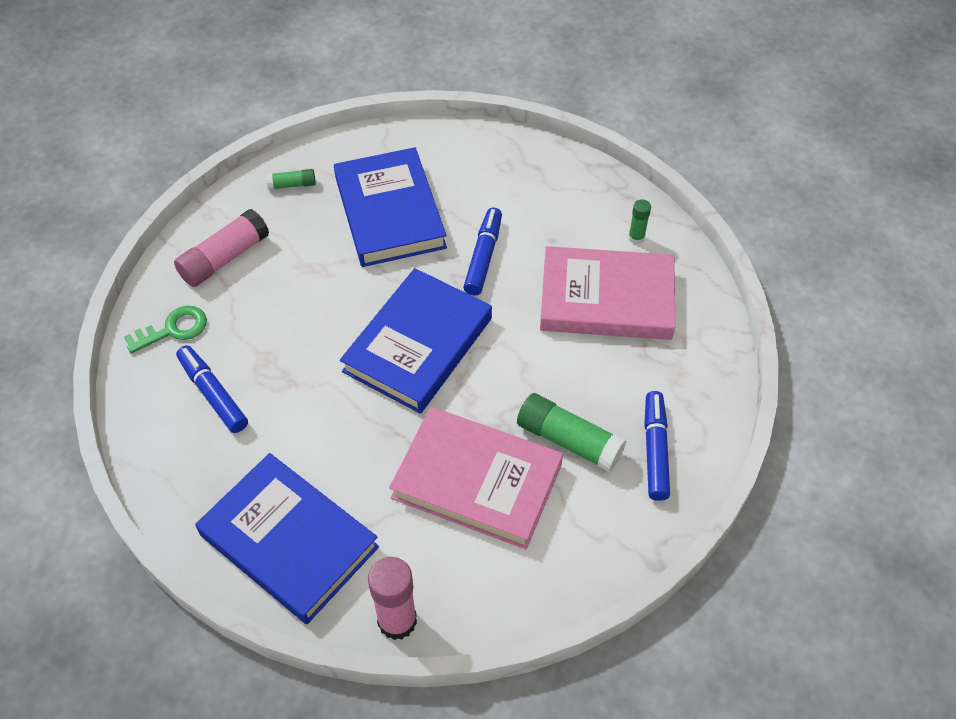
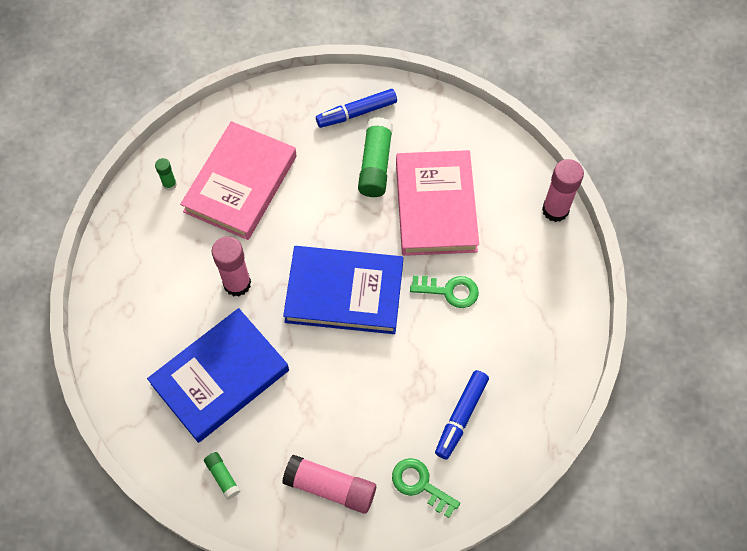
camera: 115 degrees left, 10 degrees up
blue book [195,453,379,624] -> none
blue marker [463,208,502,296] -> pink glue stick [212,236,251,296]
pink book [540,246,676,340] -> pink book turned 45 degrees clockwise [180,121,297,240]
none -> green key [410,276,479,308]

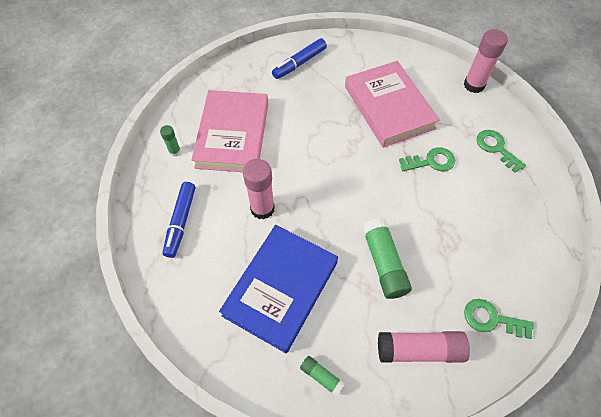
camera: 20 degrees left, 5 degrees down
blue book [283,246,403,334] -> none
green glue stick [358,117,393,197] -> green glue stick moved to [362,218,412,299]
blue marker [435,370,489,459] -> blue marker moved to [163,182,195,258]
none -> green key [476,130,526,173]

